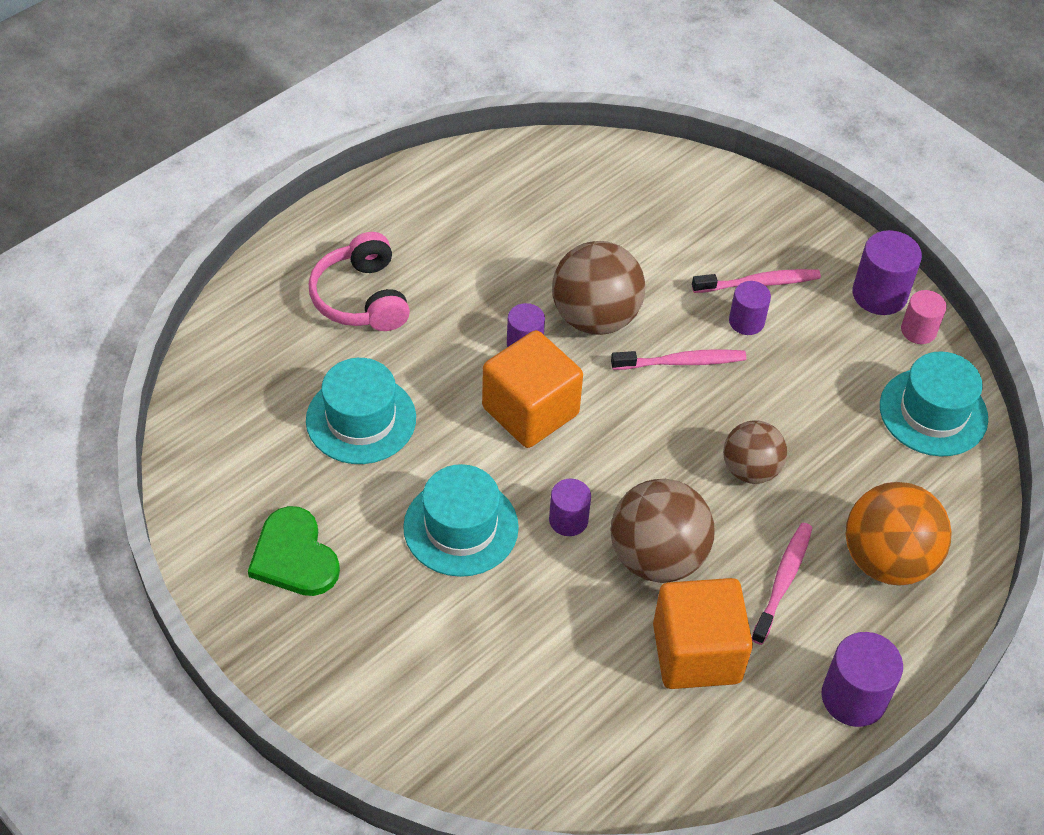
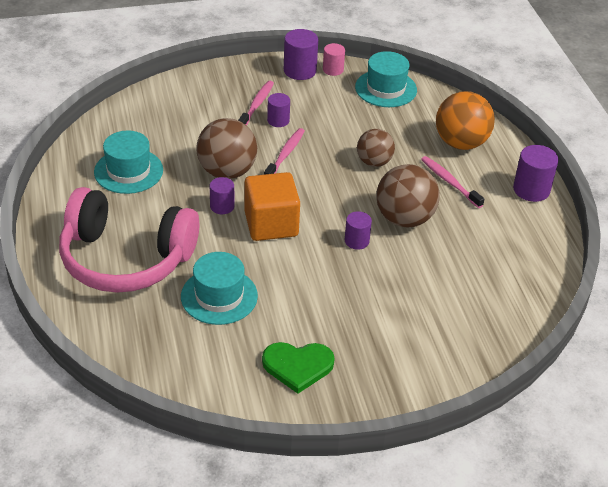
camera: 60 degrees left, 10 degrees down
pink headphones [309,232,410,331] -> pink headphones [59,187,199,293], size x1.77
turquoise hat [403,464,519,577] -> turquoise hat moved to [94,130,163,194]
orange cube [653,578,753,689] -> none

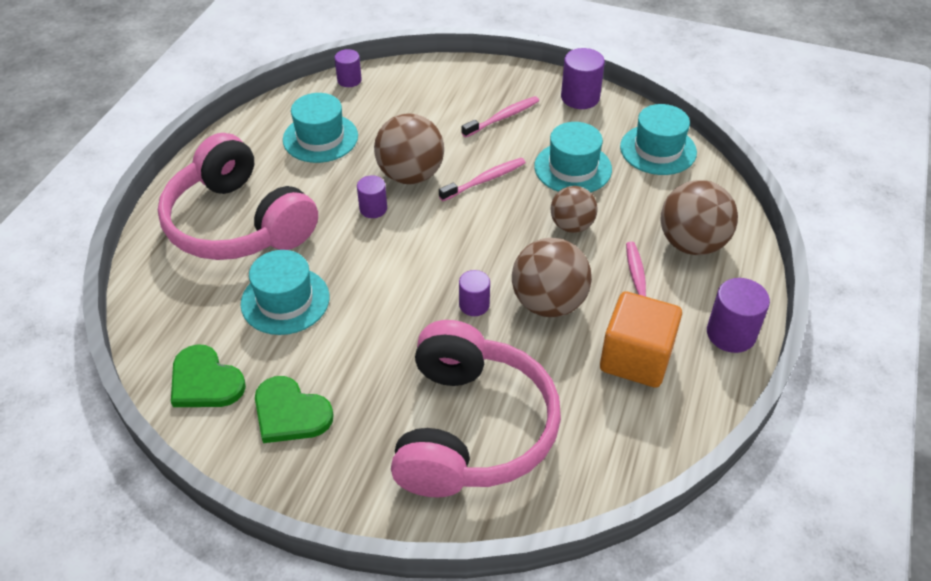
camera: 35 degrees right, 5 degrees up
orange cube [244,172,300,241] -> orange cube moved to [600,291,682,388]
purple cylinder [267,93,290,127] -> purple cylinder moved to [335,49,362,87]
pink cylinder [323,43,345,76] -> none
orange ball [436,91,495,150] -> brown ball [661,180,738,255]
none -> green heart [171,344,246,407]
none -> pink headphones [391,320,561,498]
none -> turquoise hat [534,122,612,192]

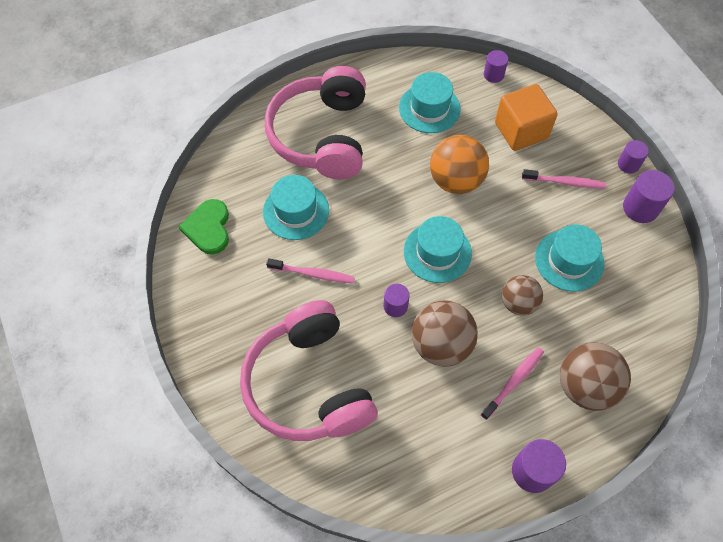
camera: 45 degrees right, 15 degrees up
green heart [255,376,334,443] -> none
purple cylinder [357,175,387,218] -> purple cylinder moved to [618,140,649,174]
brown ball [374,113,444,184] -> orange ball [430,135,489,194]
pink headphones [391,320,561,498] -> pink headphones turned 105 degrees clockwise [240,300,378,441]
pink toothbrush [439,158,526,201] -> pink toothbrush moved to [266,258,355,284]
orange cube [600,291,682,388] -> orange cube moved to [495,84,558,151]
turquoise hat [620,104,697,175] -> turquoise hat moved to [404,216,472,283]

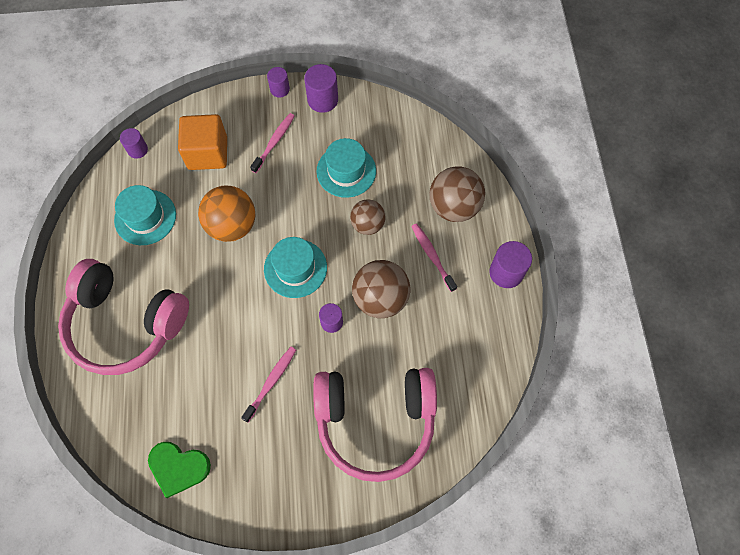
camera: 70 degrees left, 5 degrees up
turquoise hat [263,175,329,240] -> none

